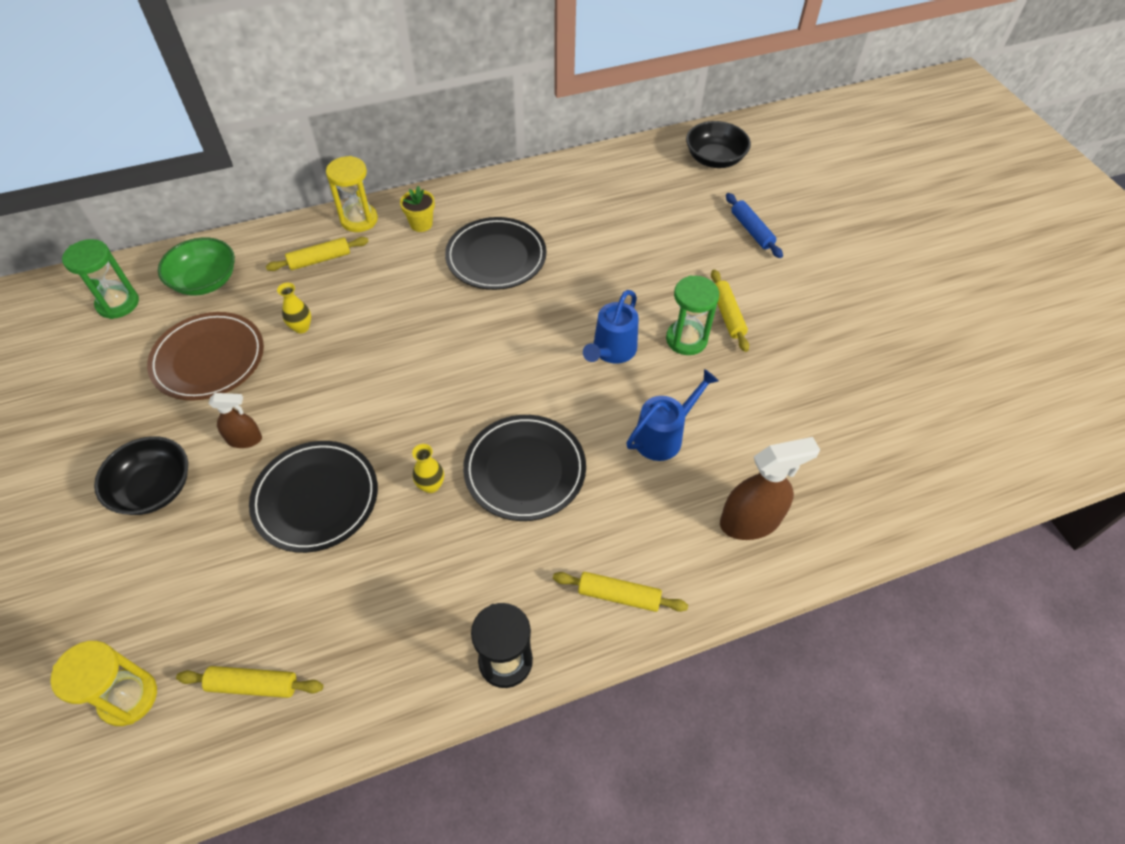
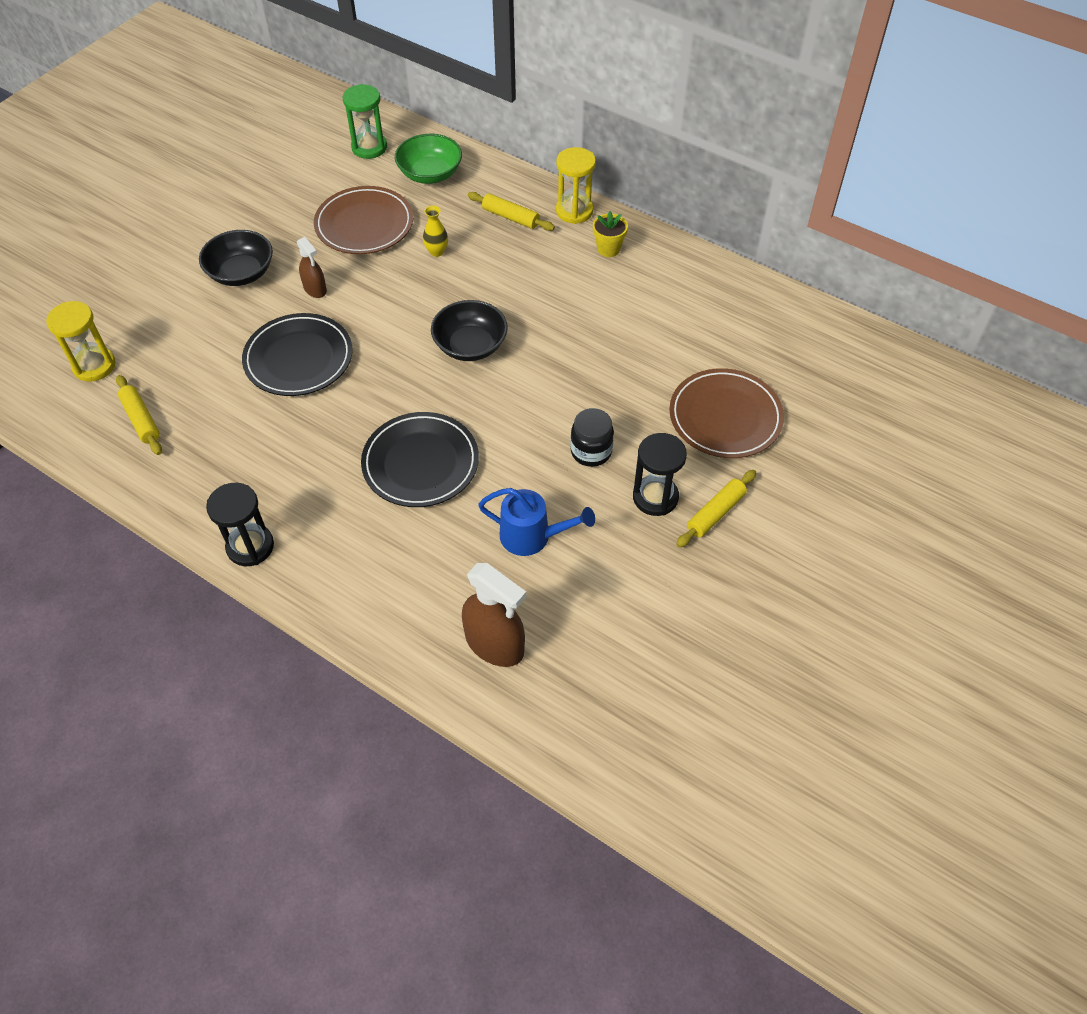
camera: 55 degrees right, 0 degrees up
yellow vase [412,444,444,493] -> none
black plate [445,217,547,290] -> none
yellow rolling pin [553,572,688,612] -> none
blue watering can [583,290,639,364] -> black jar [570,408,614,467]
green hourglass [666,275,719,355] -> black hourglass [633,433,687,516]
black bowl [686,121,751,168] -> black bowl moved to [431,300,508,361]
blue rolling pin [726,193,783,258] -> none
none -> brown plate [669,368,784,458]

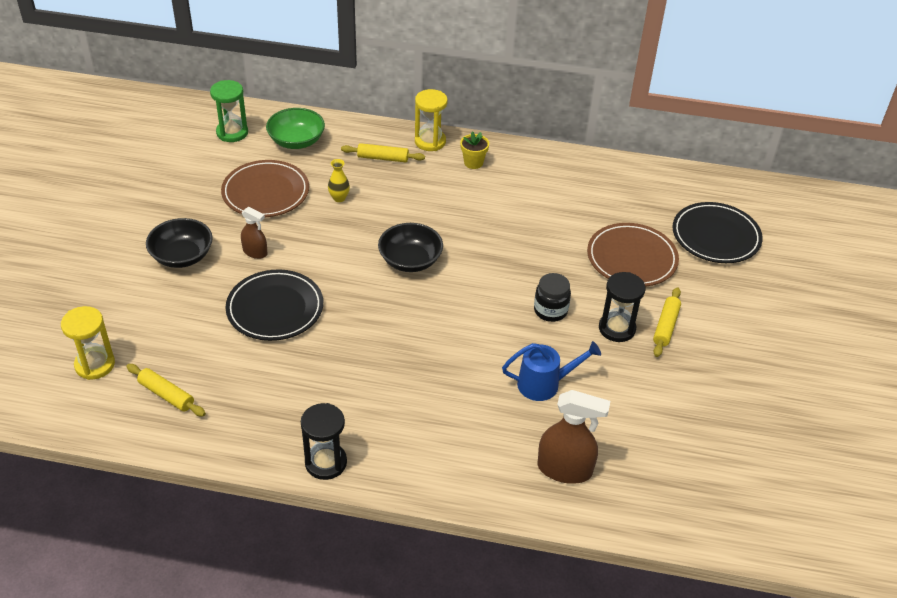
camera: 25 degrees left, 10 degrees down
black plate [361,412,479,507] -> black plate moved to [672,202,763,263]

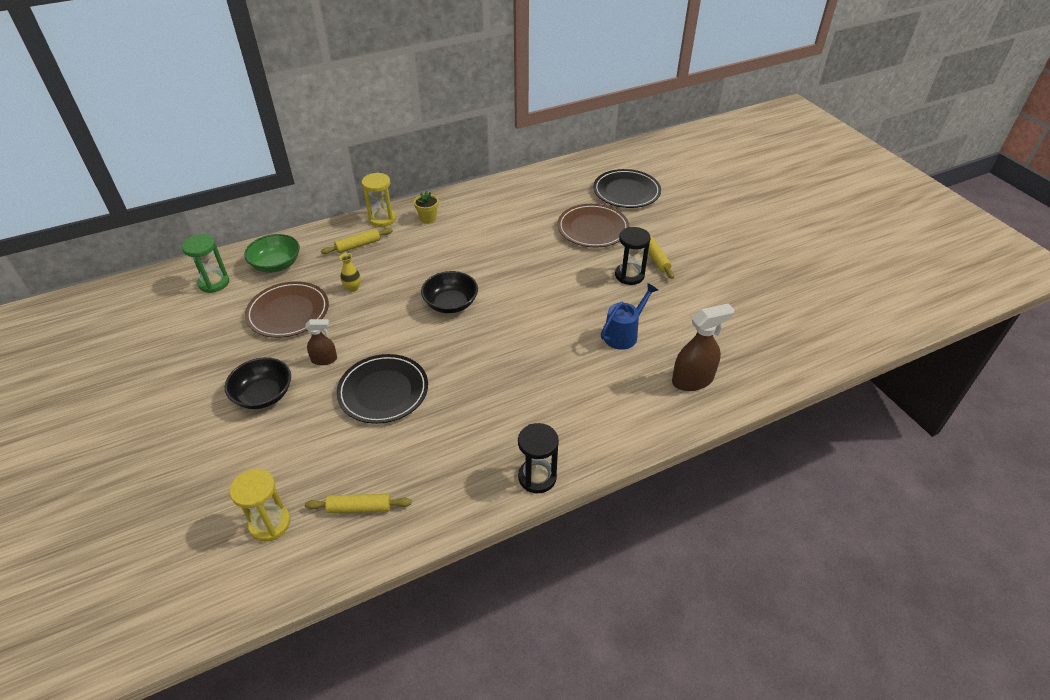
camera: 35 degrees left, 0 degrees up
black jar [534,273,571,322] -> none

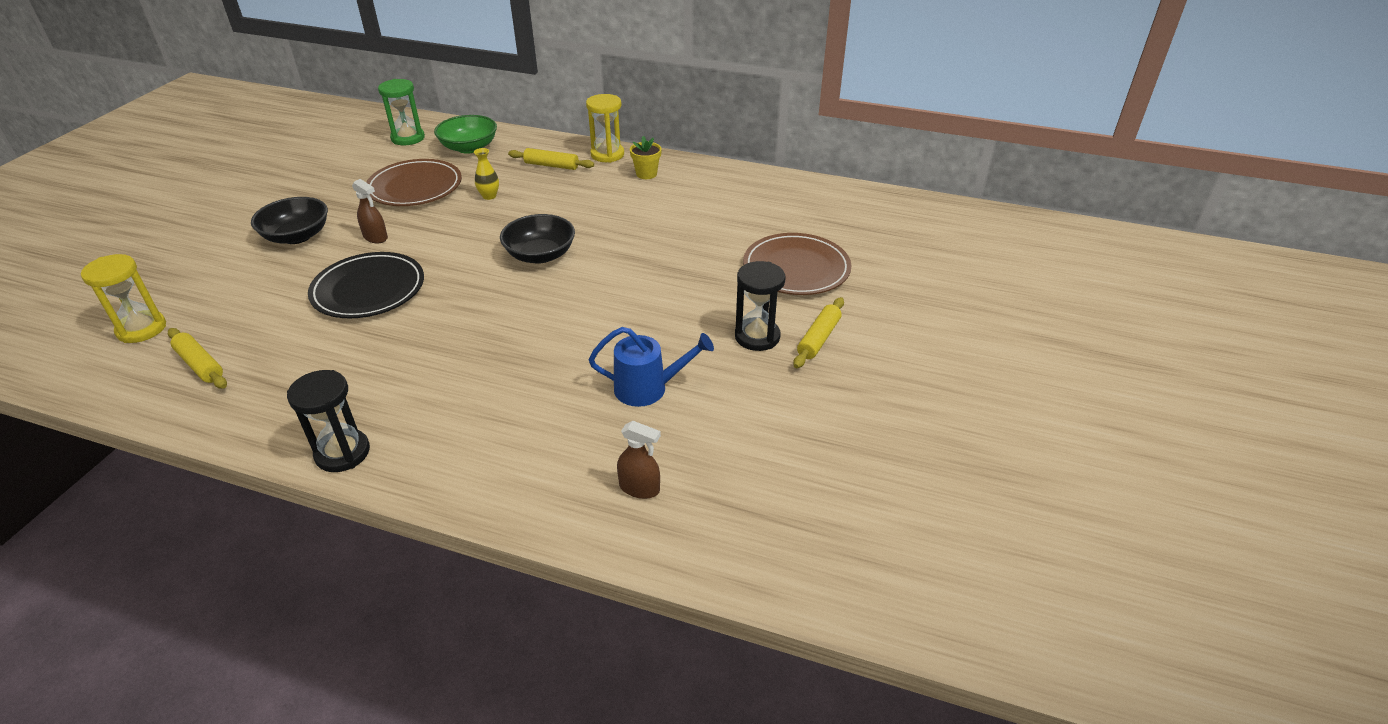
camera: 45 degrees right, 5 degrees down
black plate [593,169,661,208] -> none
brown spray bottle [672,303,734,391] -> brown spray bottle [617,421,661,499], size x0.58

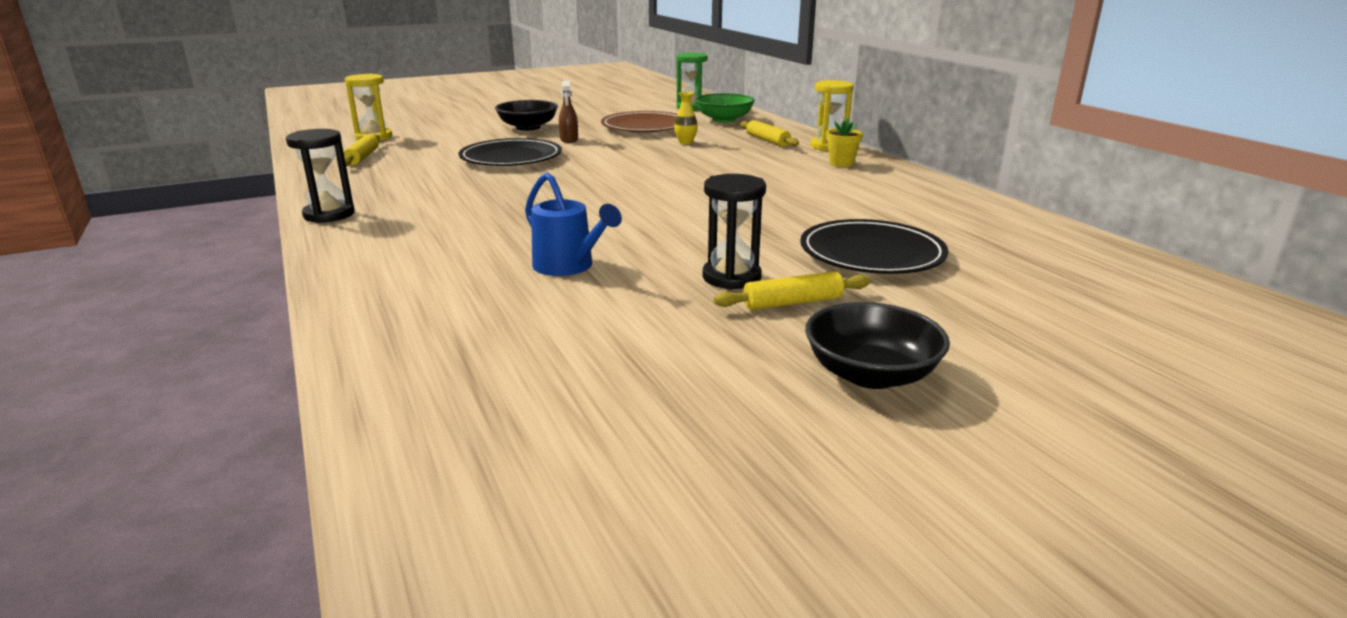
camera: 45 degrees right, 15 degrees down
black bowl [500,214,575,264] -> black bowl moved to [805,302,950,389]
brown spray bottle [617,421,661,499] -> none
brown plate [743,233,852,295] -> black plate [800,219,948,274]

